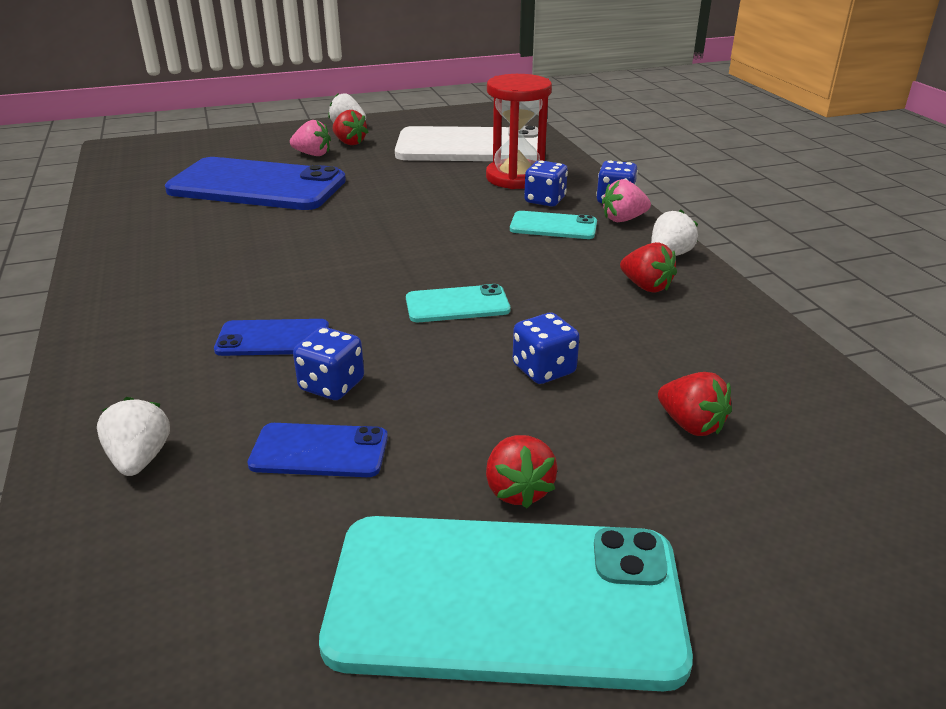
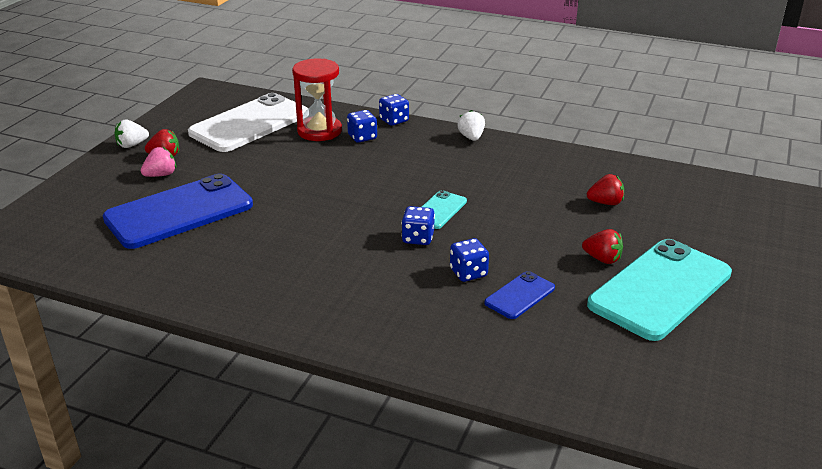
camera: 50 degrees left, 0 degrees up
white strawberry [97,397,170,476] -> none
blue phone [214,319,329,356] -> none
turquoise phone [510,211,597,239] -> none
blue dice [513,313,580,384] -> blue dice moved to [401,206,435,245]
pink strawberry [602,179,651,222] -> none
red strawberry [620,242,677,293] -> none

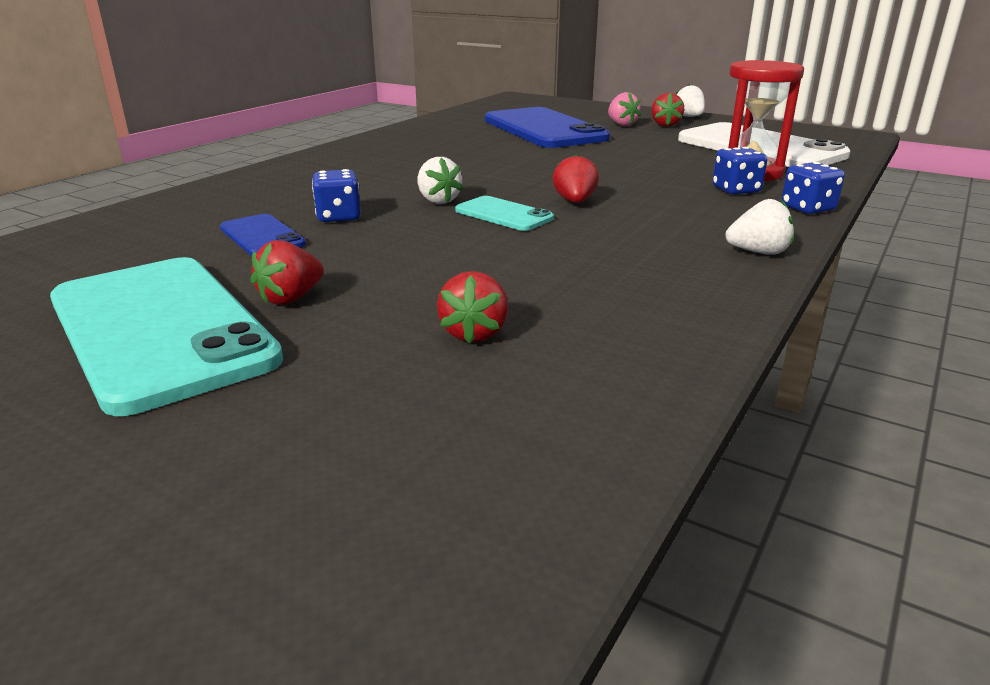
camera: 100 degrees right, 5 degrees down
blue dice [401,206,435,245] -> white strawberry [418,157,463,204]
none -> red strawberry [553,154,599,203]

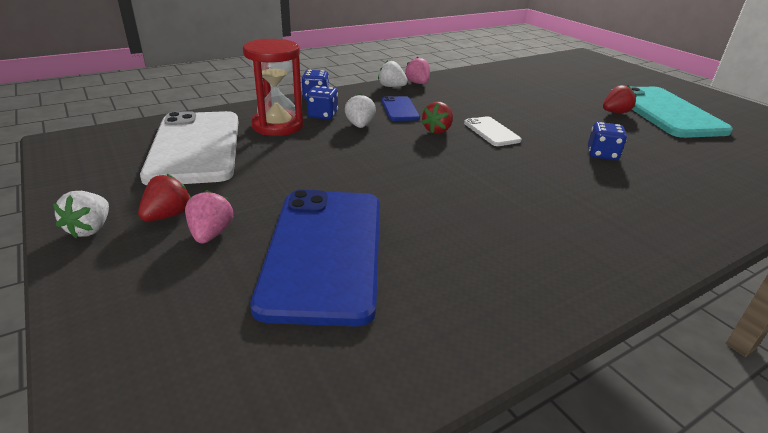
camera: 155 degrees left, 5 degrees up
blue phone [220,214,306,256] -> blue phone moved to [381,96,420,121]
white strawberry [418,157,463,204] -> white strawberry moved to [345,93,376,128]
red strawberry [437,271,508,344] -> none
turquoise phone [455,196,554,231] -> white phone [464,116,522,146]
none -> pink strawberry [405,57,430,84]

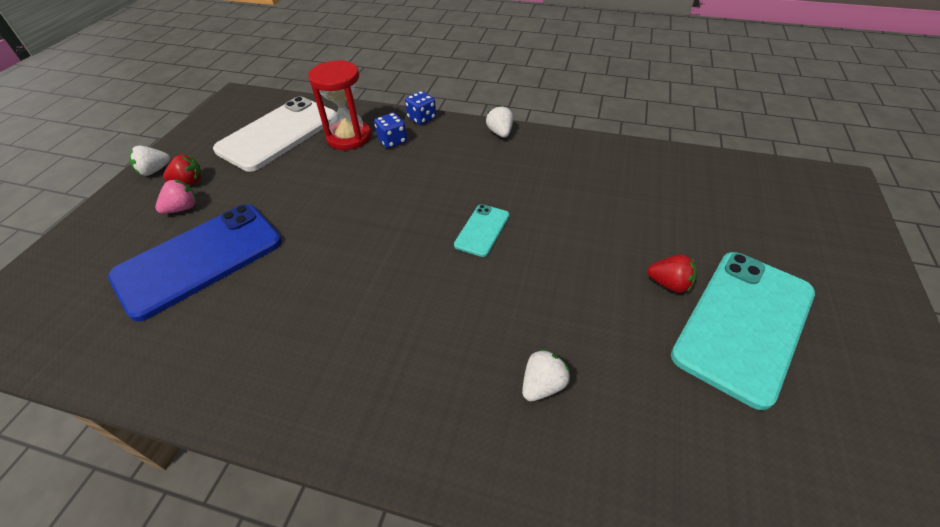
camera: 50 degrees right, 15 degrees up
white strawberry [345,93,376,128] -> white strawberry moved to [522,349,570,401]
blue phone [381,96,420,121] -> none
pink strawberry [405,57,430,84] -> none
red strawberry [422,102,453,134] -> none
white phone [464,116,522,146] -> turquoise phone [454,204,509,257]
blue dice [588,122,627,160] -> none

